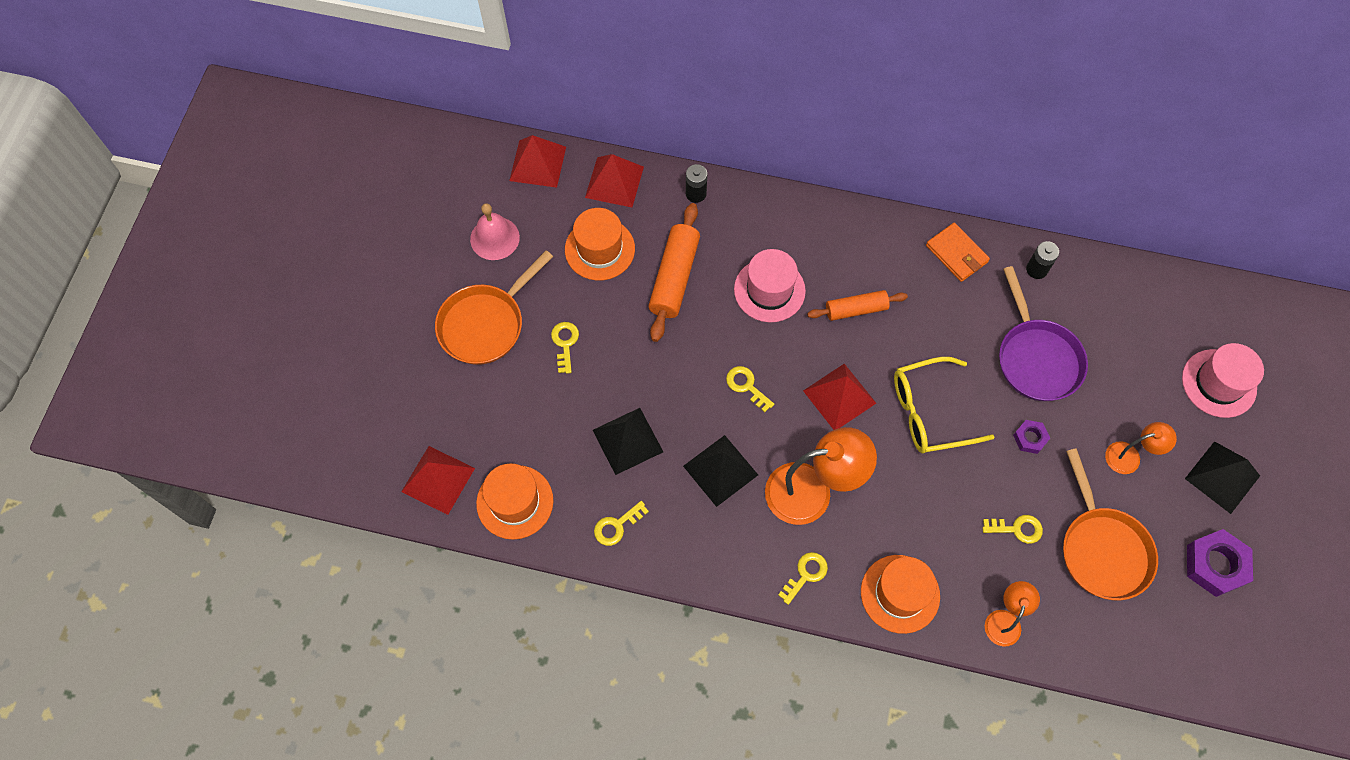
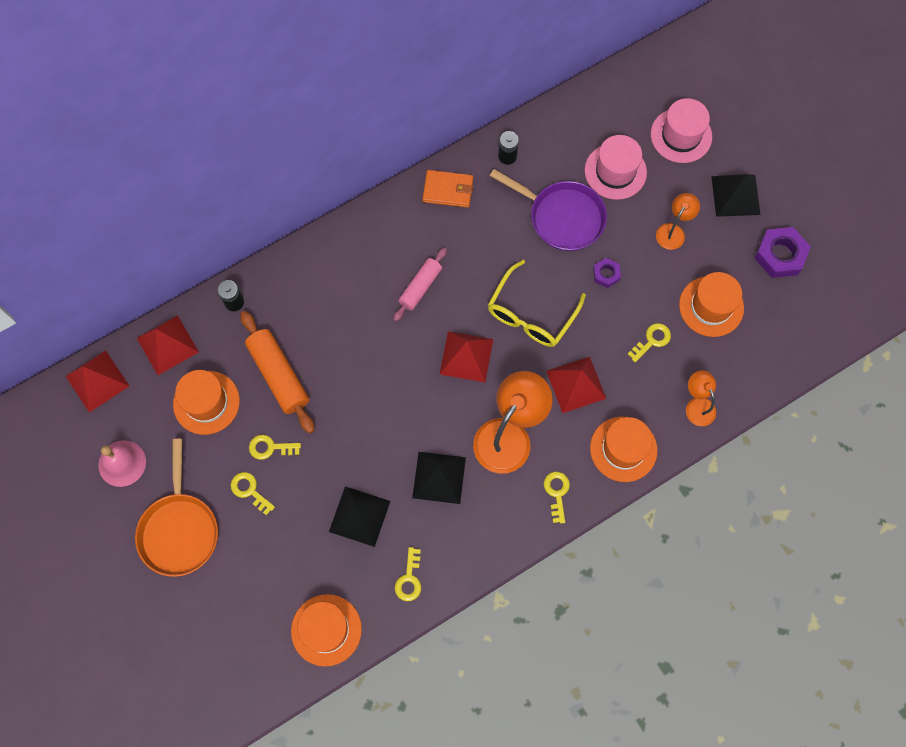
camera: 45 degrees left, 5 degrees up
red pyramid [401,446,475,515] -> red pyramid moved to [546,357,606,413]
yellow key [726,366,774,412] -> yellow key moved to [249,435,301,460]
pink hat [734,249,806,322] -> pink hat moved to [585,135,647,200]
orange rolling pin [807,290,908,321] -> pink rolling pin [393,248,447,321]
orange pan [1063,448,1158,600] -> orange hat [679,272,744,337]

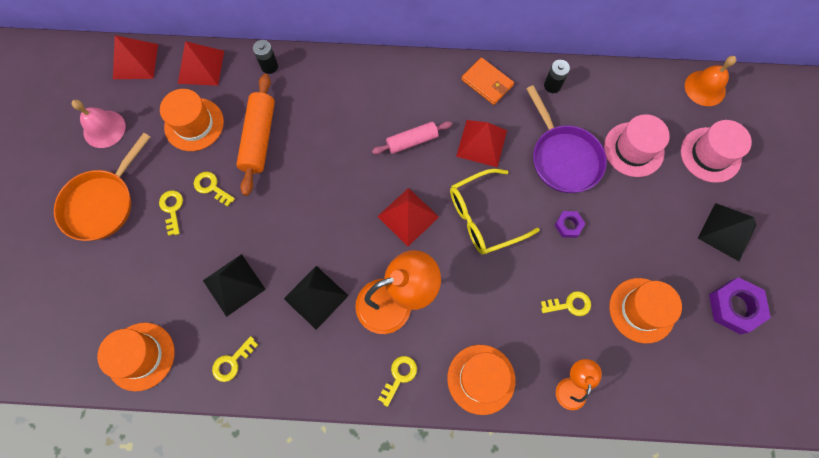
camera: 35 degrees right, 0 degrees up
red pyramid [546,357,606,413] -> red pyramid moved to [456,120,507,167]
orange lamp [656,193,700,250] -> none
none -> orange bell [685,56,736,106]

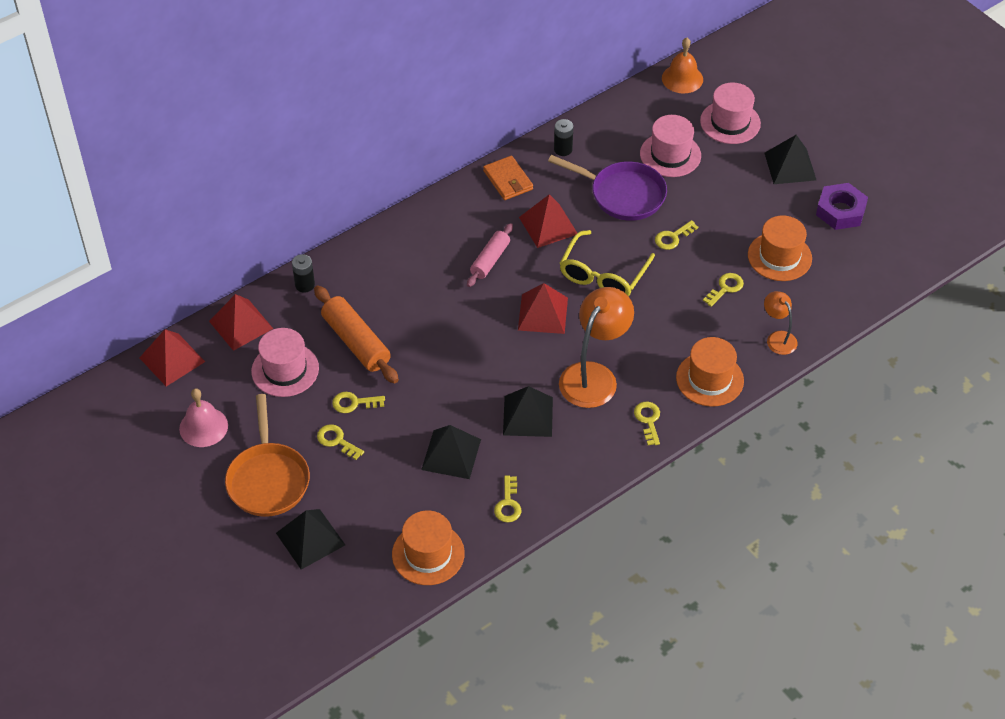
camera: 40 degrees left, 20 degrees down
orange hat [160,89,224,151] -> pink hat [251,328,319,397]
orange wallet [462,57,514,105] -> orange wallet turned 60 degrees clockwise [483,156,533,200]
purple nut [555,211,586,238] -> yellow key [655,220,698,250]
none -> black pyramid [276,509,345,570]

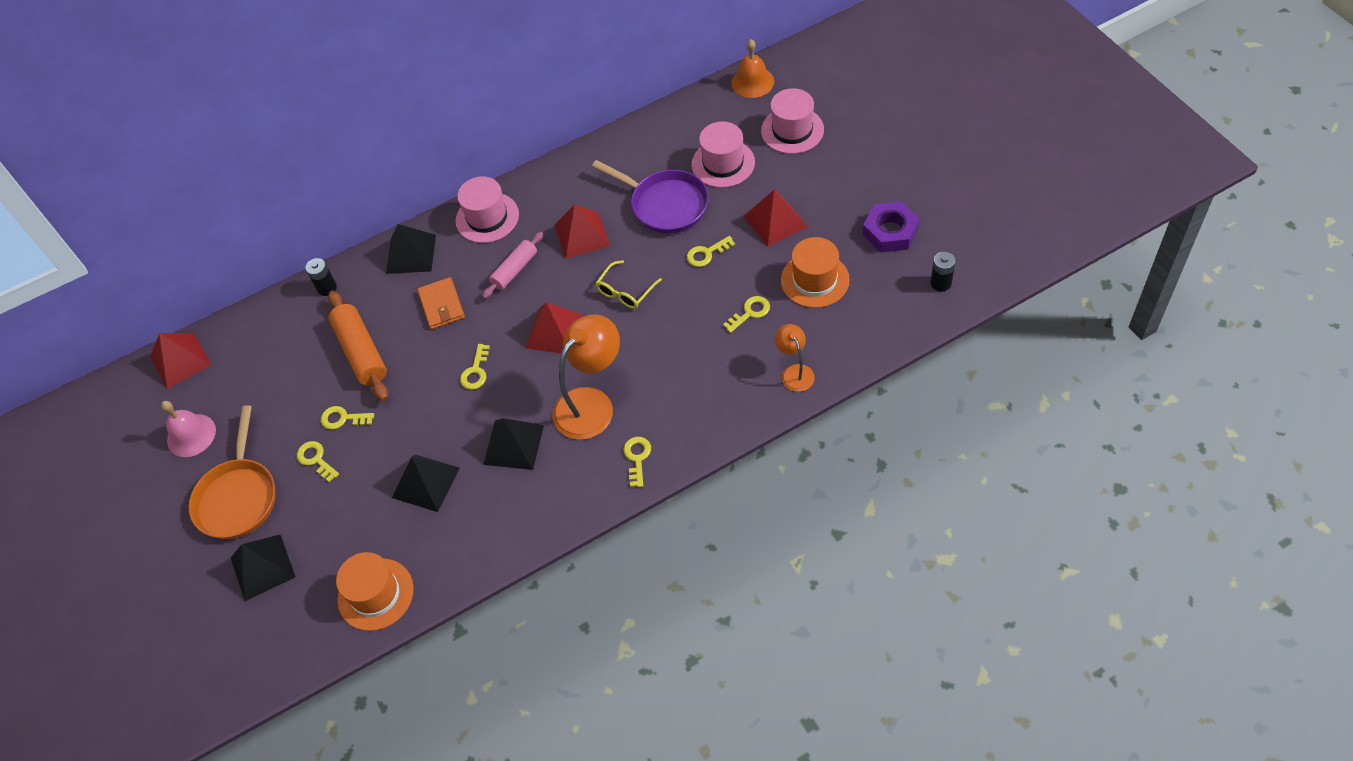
camera: 15 degrees right, 5 degrees up
red pyramid [209,294,273,351] -> red pyramid moved to [743,190,808,247]
pink hat [251,328,319,397] -> pink hat moved to [456,176,519,243]
orange wallet [483,156,533,200] -> orange wallet moved to [417,277,465,329]
yellow key [494,476,521,522] -> yellow key moved to [460,344,490,390]
black battery [554,119,573,156] -> black battery moved to [930,252,955,292]
yellow glasses [559,230,655,296] -> yellow glasses [595,260,662,309], size x0.63
orange hat [676,337,744,407] -> none
black pyramid [765,135,816,184] -> black pyramid moved to [386,224,436,274]

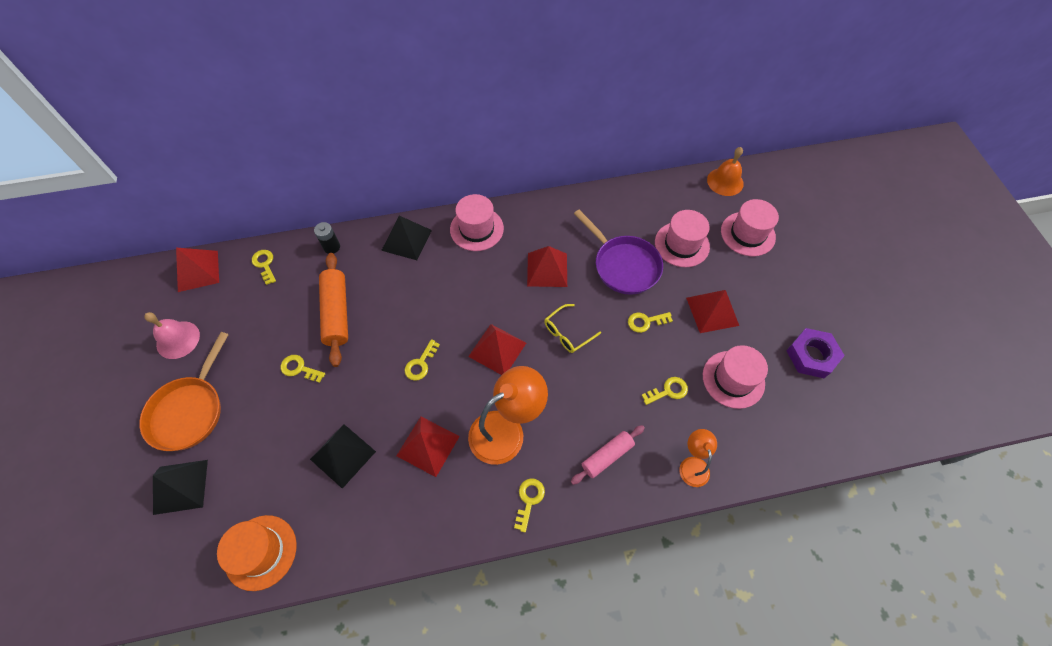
camera: 10 degrees right, 5 degrees up
yellow key [297,441,339,482] -> yellow key moved to [252,250,276,285]
orange wallet [417,277,465,329] -> none
pink rolling pin [482,232,544,299] -> pink rolling pin moved to [571,425,645,485]
black pyramid [483,418,544,470] -> red pyramid [397,417,460,477]
orange hat [781,237,850,308] -> pink hat [703,345,768,409]
black battery [930,252,955,292] -> none

